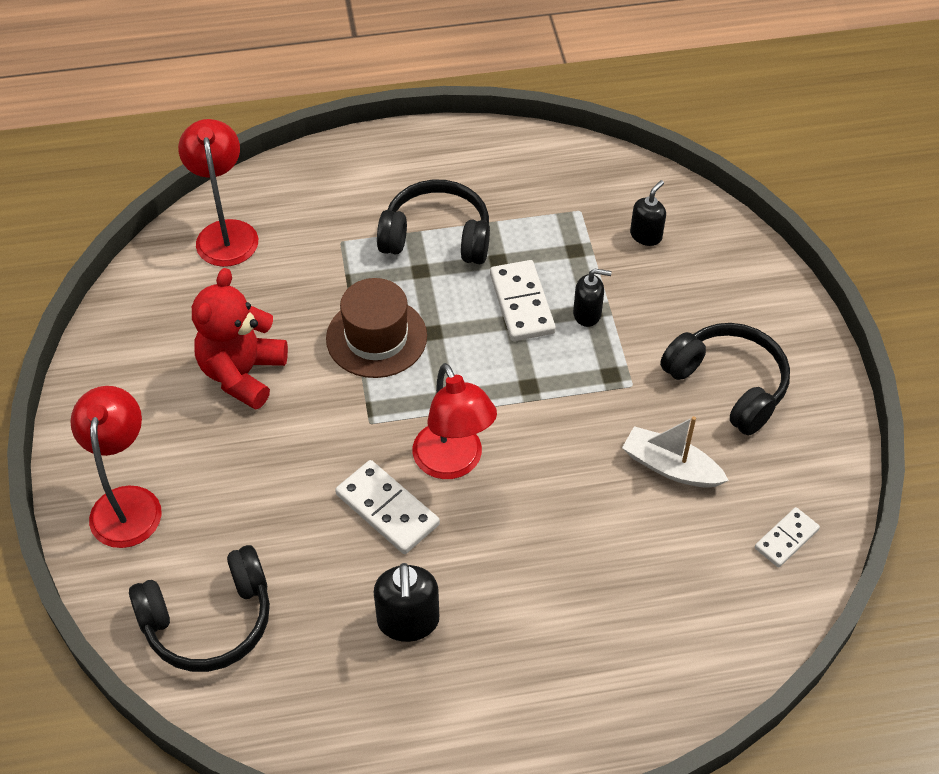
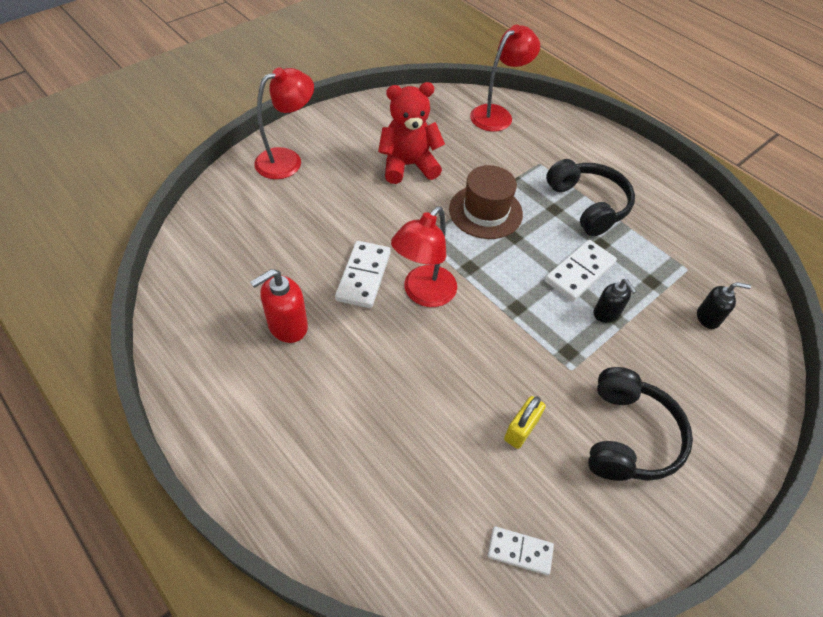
camera: 55 degrees right, 0 degrees up
black headphones [129,545,270,672] -> none
black soap dispenser [374,563,439,642] -> red soap dispenser [250,269,308,343]
white boat [622,416,729,488] -> yellow padlock [504,396,546,449]

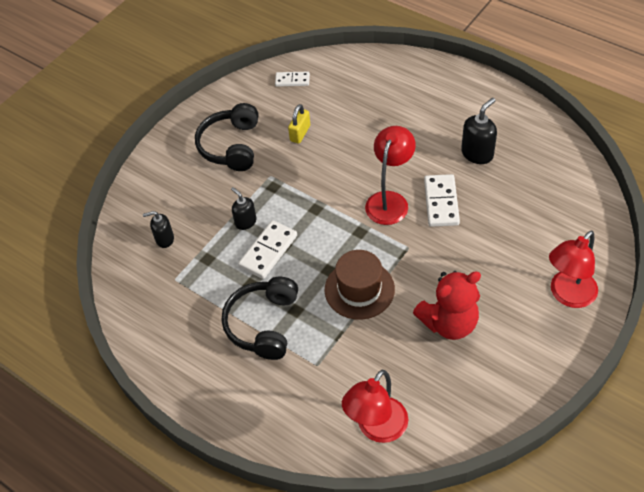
camera: 175 degrees right, 0 degrees up
red soap dispenser [250,269,308,343] -> black soap dispenser [461,98,497,164]
black headphones [546,159,635,236] -> black headphones turned 45 degrees clockwise [222,277,298,360]

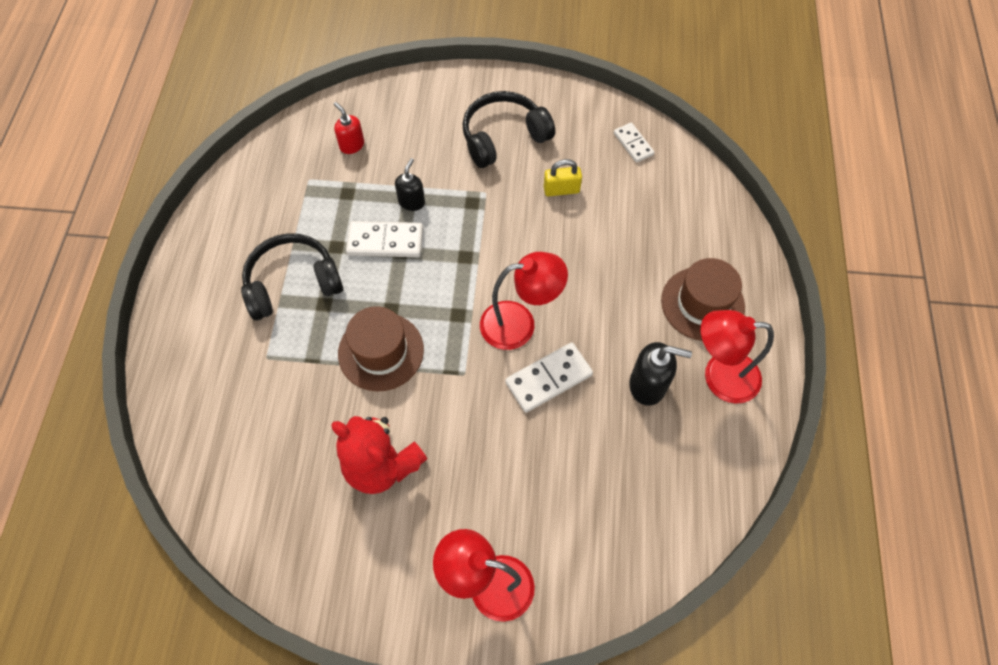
camera: 55 degrees right, 10 degrees up
black soap dispenser [143,211,174,248] -> red soap dispenser [334,102,364,154]
red lamp [342,370,408,443] -> red lamp moved to [701,310,774,404]
none -> brown hat [661,258,745,341]

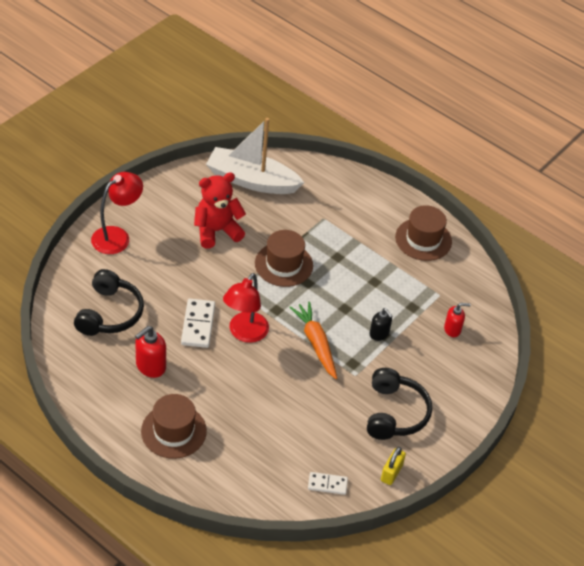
camera: 120 degrees right, 15 degrees down
black headphones [241,233,343,320] -> black headphones moved to [74,269,144,336]
white domino [346,221,423,257] -> none
yellow padlock [544,159,582,196] -> yellow padlock moved to [381,447,406,485]
black soap dispenser [629,342,692,406] -> red soap dispenser [135,326,166,378]
red lamp [701,310,774,404] -> none
none -> white boat [206,118,304,194]
none -> orange carrot [289,301,337,379]
none -> brown hat [395,205,452,261]

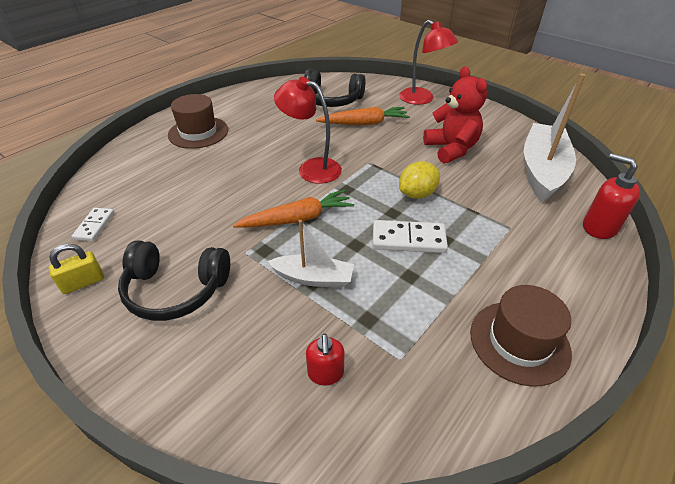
camera: 95 degrees right, 5 degrees down
red soap dispenser [135,326,166,378] -> red soap dispenser moved to [583,153,640,239]
white domino [181,299,215,348] -> white domino moved to [372,220,448,253]
brown hat [255,230,313,287] -> yellow lemon [399,161,440,199]
black soap dispenser [370,308,392,341] -> white boat [267,220,354,288]
yellow padlock [381,447,406,485] -> yellow padlock turned 60 degrees counterclockwise [49,244,104,294]
none -> orange carrot [316,107,410,125]

